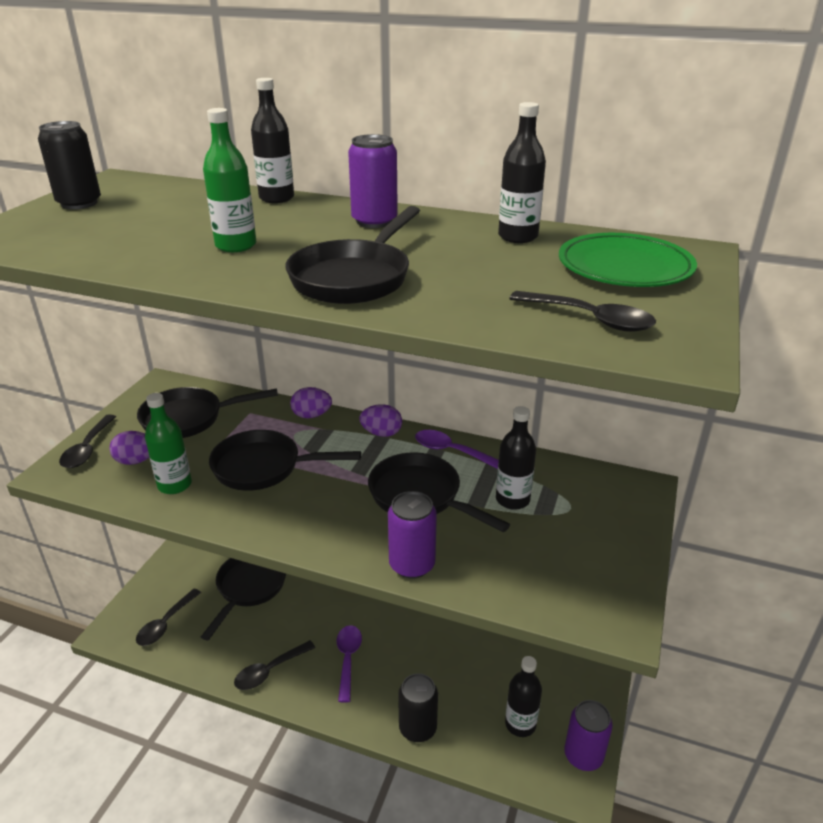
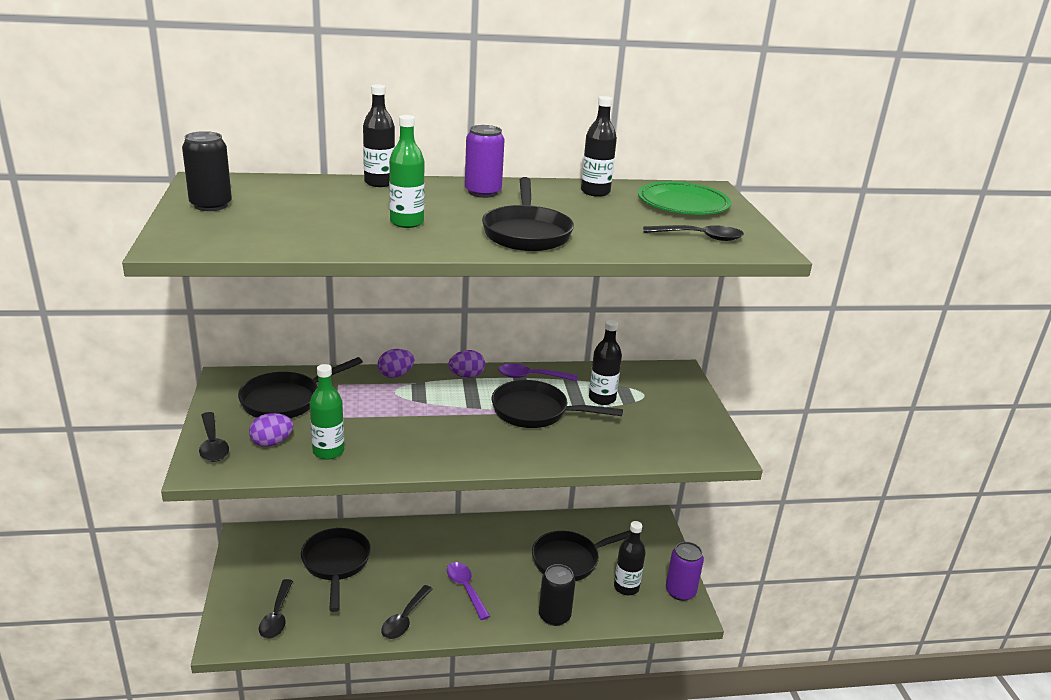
camera: 30 degrees left, 5 degrees down
black pan [209,430,361,491] -> black pan moved to [532,530,630,581]
purple can [388,491,437,579] -> none

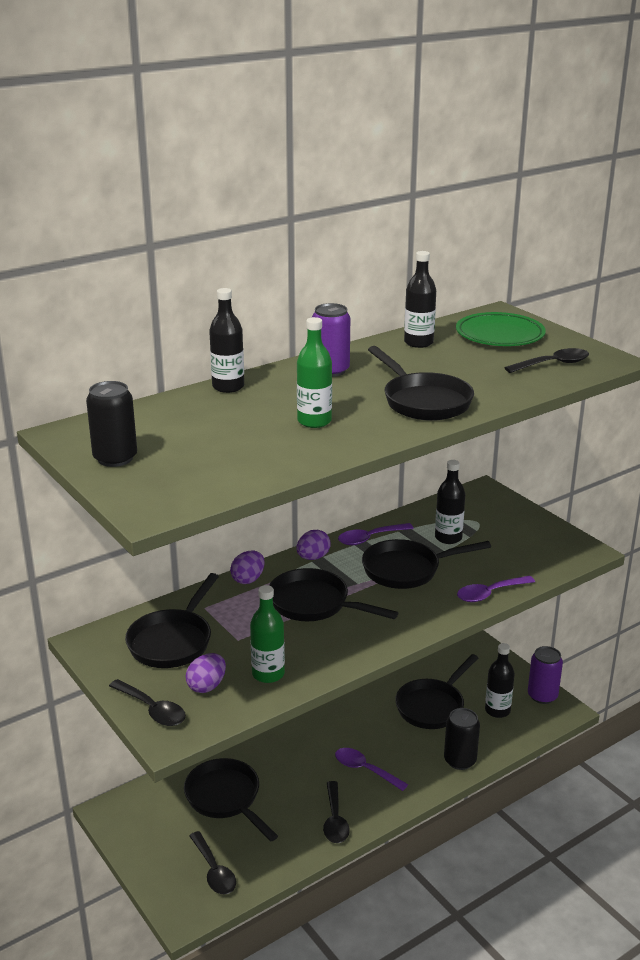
camera: 25 degrees left, 0 degrees up
none -> black pan [269,568,398,621]
none -> purple spoon [457,576,535,602]

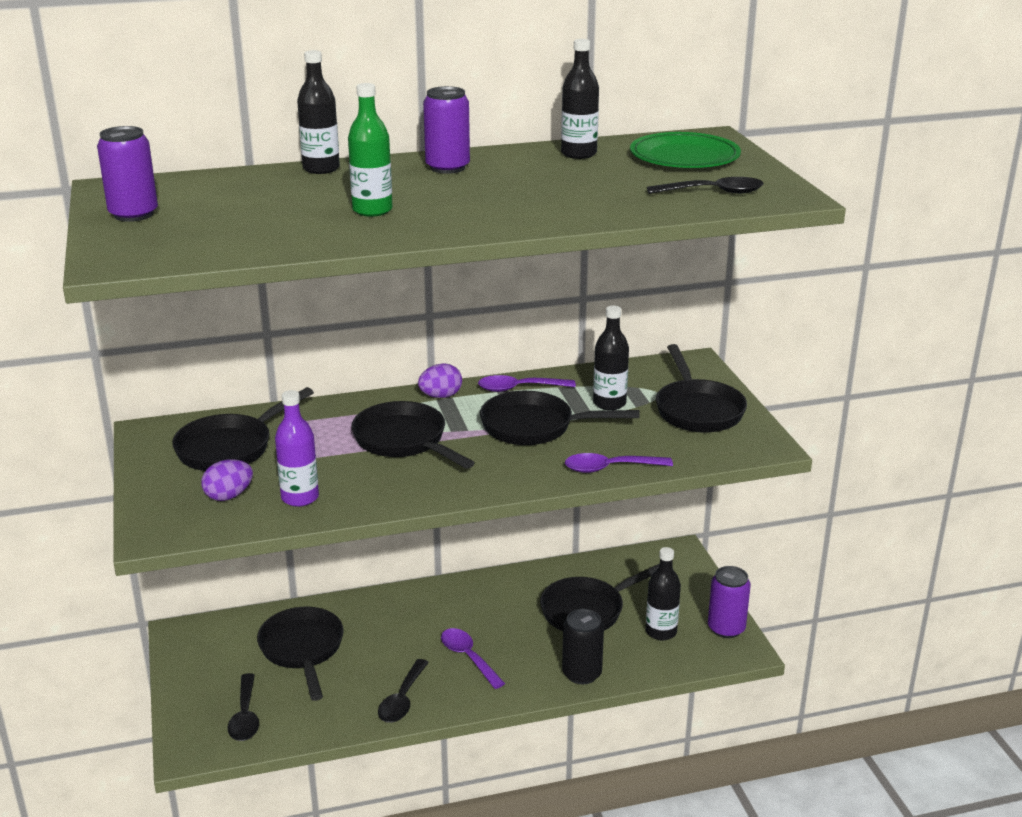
camera: 20 degrees right, 0 degrees up
black can [86,381,137,467] -> purple can [97,126,158,222]
black spoon [109,679,186,726] -> none
purple egg [230,550,265,584] -> none
green bottle [250,585,285,683] -> purple bottle [275,390,319,507]
black pan [368,346,474,421] -> black pan moved to [656,344,747,433]

